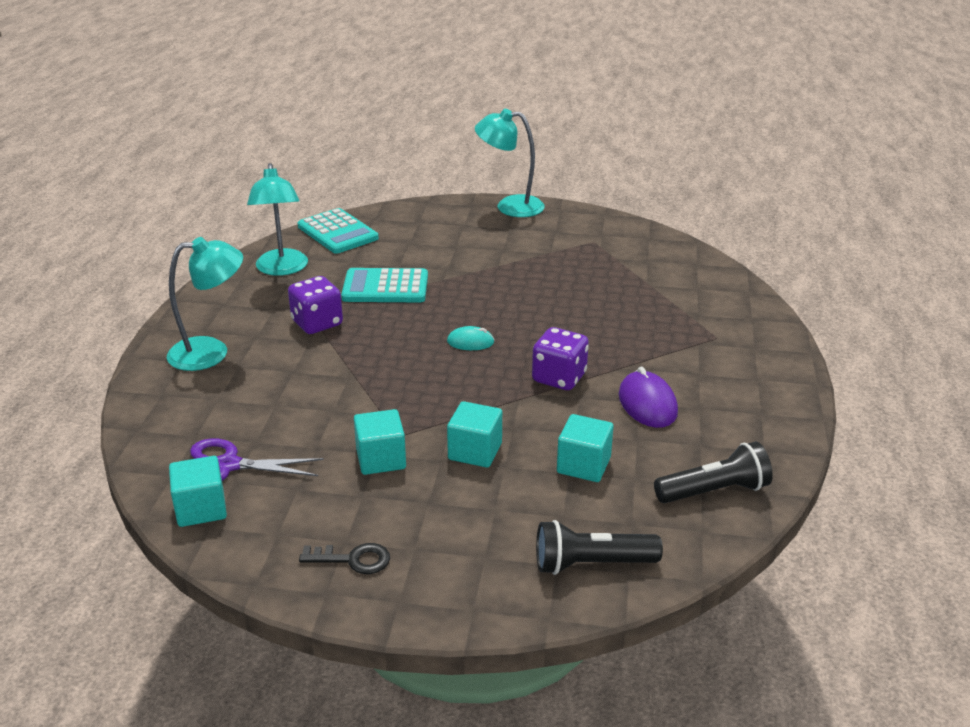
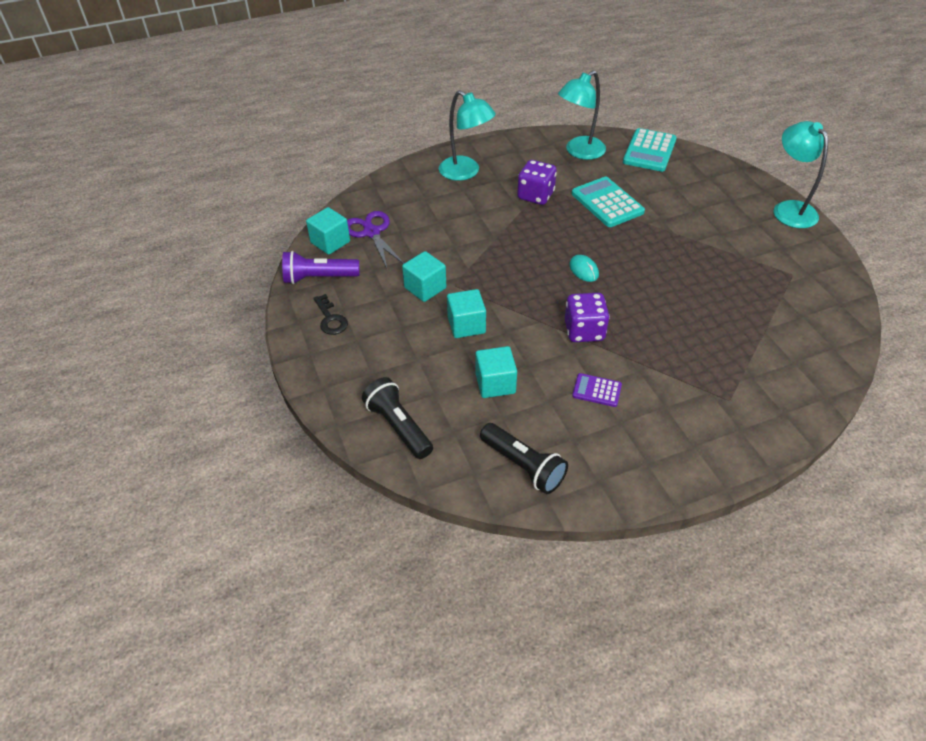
camera: 60 degrees right, 15 degrees up
purple mouse [619,367,678,428] -> purple calculator [572,373,622,407]
none -> purple flashlight [282,251,359,284]

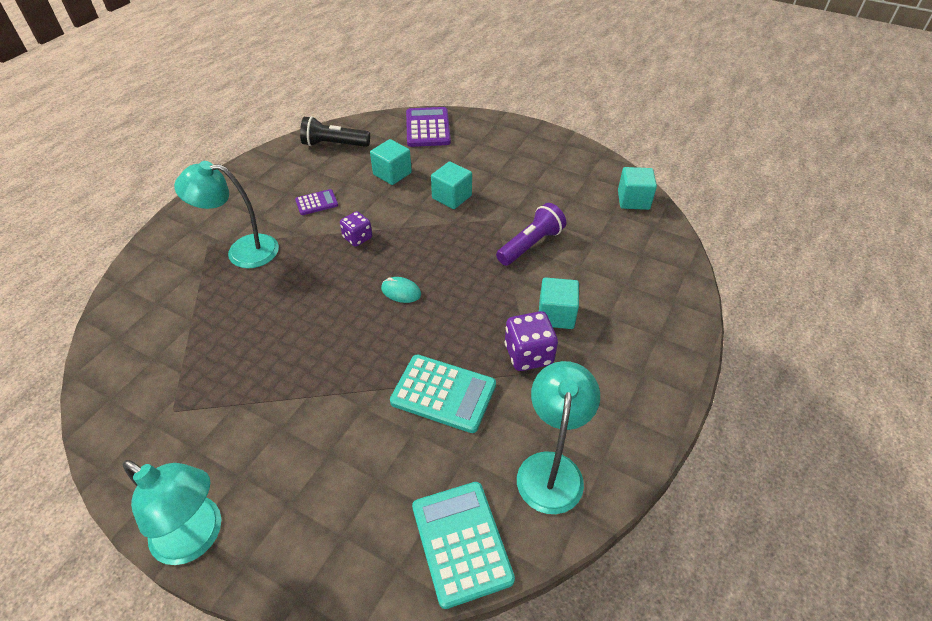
camera: 140 degrees right, 0 degrees up
purple flashlight [282,251,359,284] -> purple flashlight moved to [496,203,566,266]
black key [314,294,348,335] -> none
purple scissors [347,211,404,268] -> none
black flashlight [362,377,433,459] -> purple calculator [406,107,451,147]
turquoise cube [402,251,446,302] -> turquoise cube moved to [539,277,579,329]
turquoise lamp [439,90,496,181] -> turquoise lamp moved to [174,161,279,268]
purple dice [565,293,610,342] -> purple dice [340,211,372,247], size x0.66

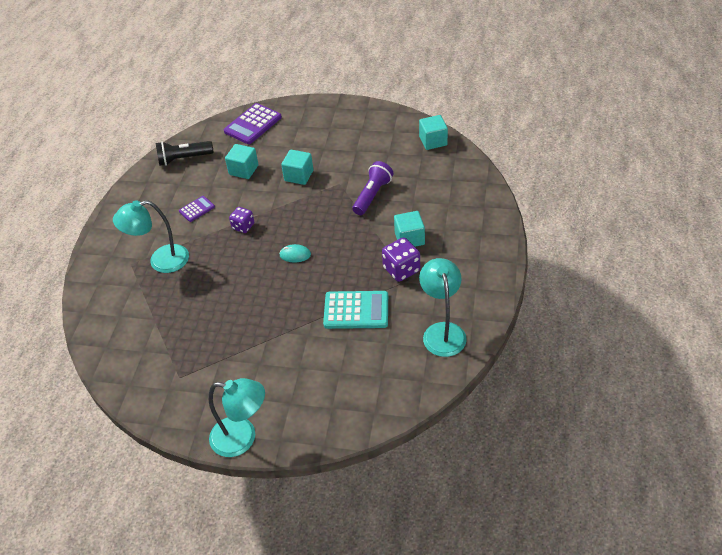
camera: 15 degrees left, 0 degrees up
purple calculator [406,107,451,147] -> purple calculator turned 120 degrees counterclockwise [224,103,282,144]
turquoise calculator [412,482,515,609] -> none

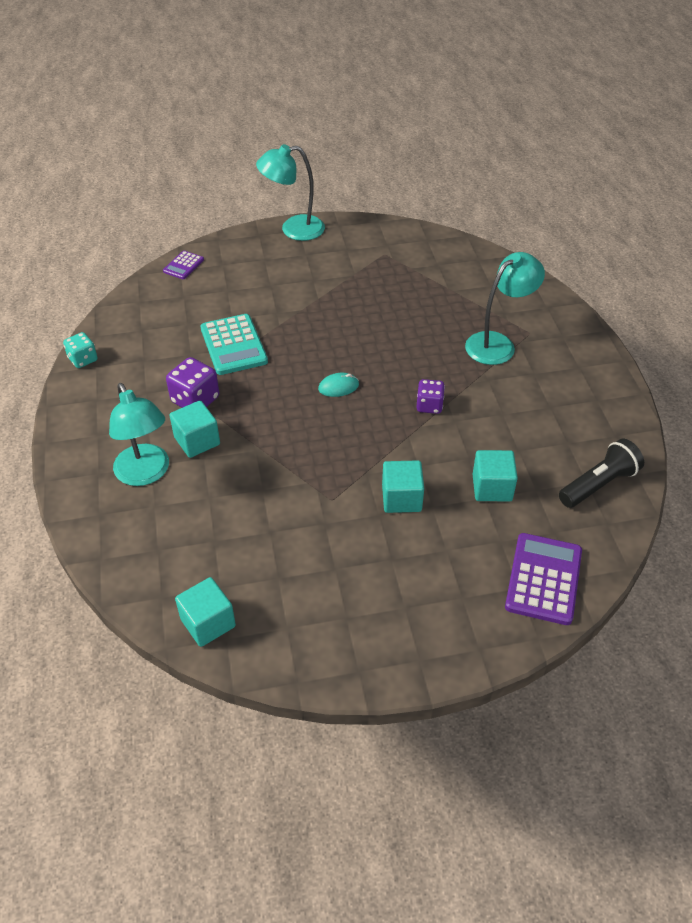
camera: 155 degrees right, 0 degrees up
purple calculator [179,196,215,222] -> purple calculator moved to [163,251,204,279]
turquoise calculator [323,291,388,329] -> turquoise calculator turned 90 degrees counterclockwise [200,314,268,375]
purple flashlight [352,161,393,215] -> none
turquoise lamp [419,258,467,357] -> turquoise lamp moved to [109,383,169,486]
none -> turquoise dice [63,332,98,368]

